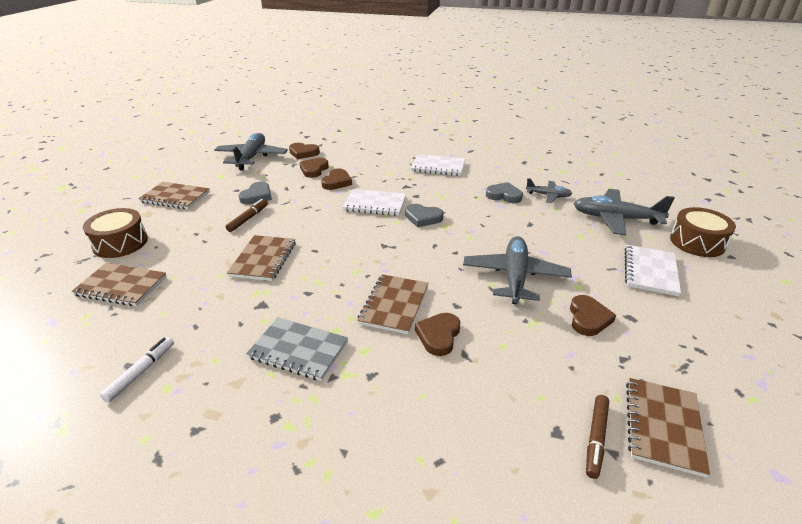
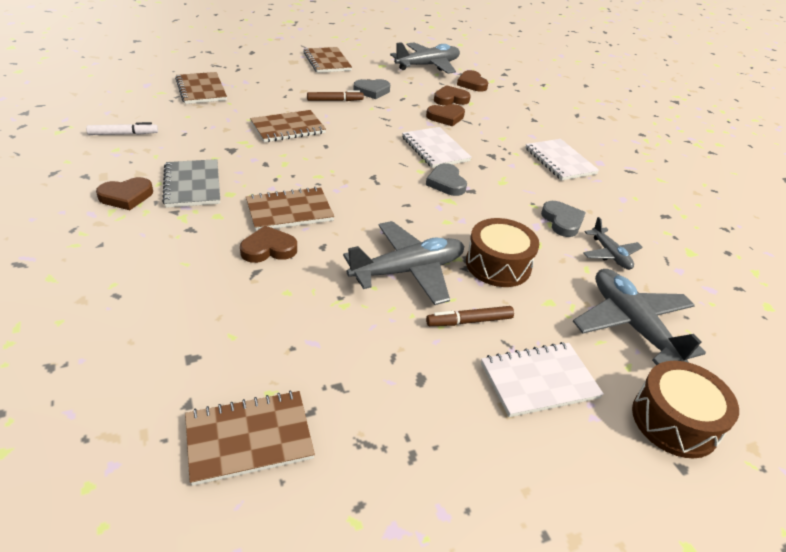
camera: 50 degrees right, 5 degrees up
brown drum [83,208,148,258] -> brown drum moved to [466,218,539,287]
brown heart [570,295,616,336] -> brown heart moved to [96,177,153,210]
brown marker [586,395,609,479] -> brown marker moved to [426,306,514,326]

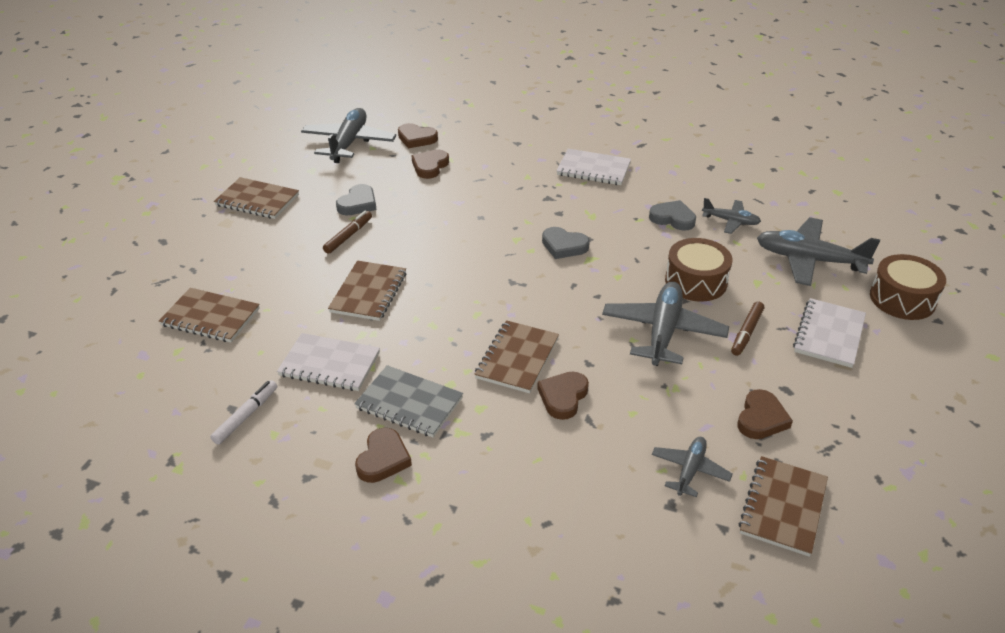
camera: 45 degrees left, 0 degrees up
white notebook [402,127,472,168] -> white notebook moved to [277,333,380,391]
brown heart [426,104,465,126] -> brown heart moved to [737,389,793,439]
none -> grey plane [652,437,733,497]

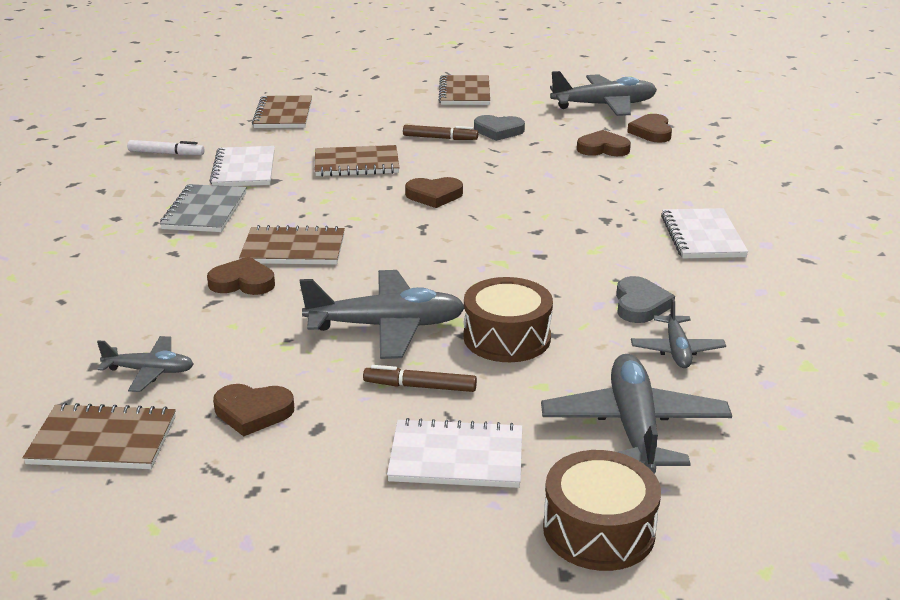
camera: 70 degrees right, 10 degrees down
brown heart [355,428,412,483] -> brown heart moved to [405,177,463,208]
grey heart [542,227,590,259] -> none

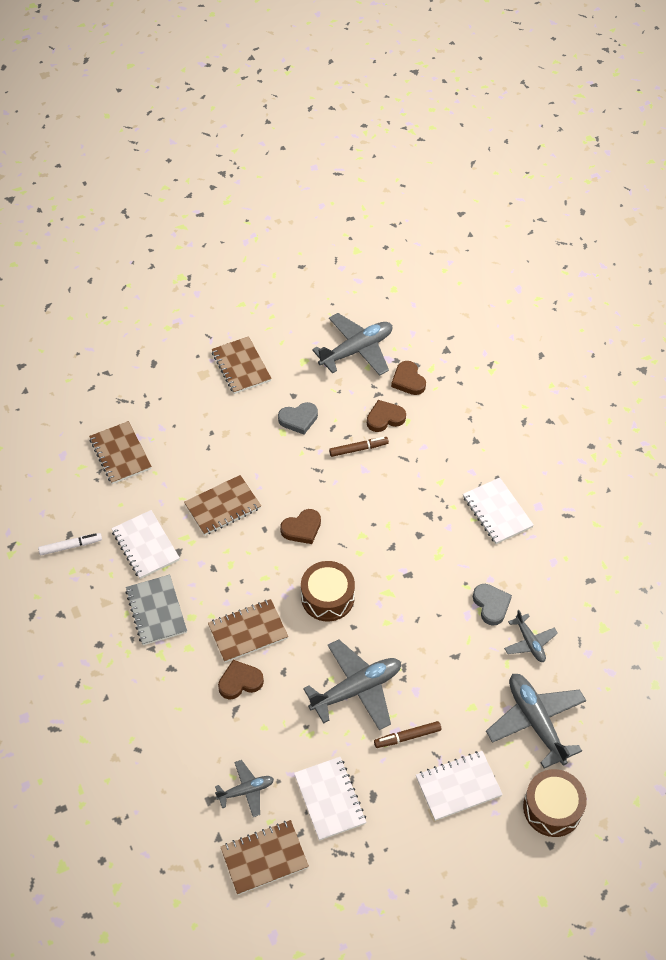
camera: 25 degrees left, 25 degrees up
brown heart [213,384,294,436] -> white notebook [294,757,366,841]
brown marker [403,125,478,140] -> brown marker moved to [329,437,389,457]
brown drum [464,277,553,362] -> brown drum moved to [301,561,355,621]

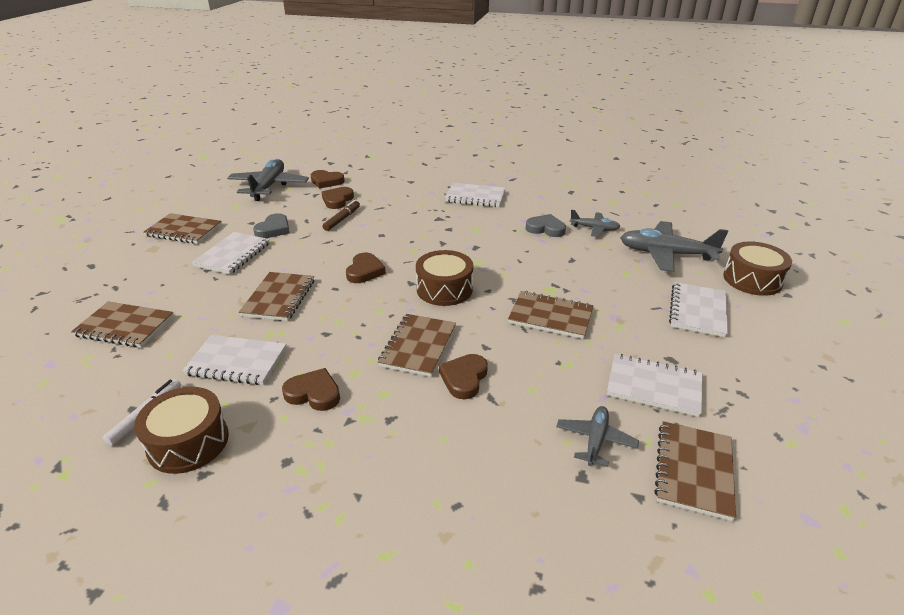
camera: 50 degrees left, 20 degrees down
grey notebook [125,575,187,645] -> brown heart [282,368,340,411]
grey plane [303,639,401,730] -> brown notebook [508,291,593,339]
brown marker [374,721,441,748] -> none
none -> brown drum [134,387,229,474]
none -> white notebook [192,232,270,274]

